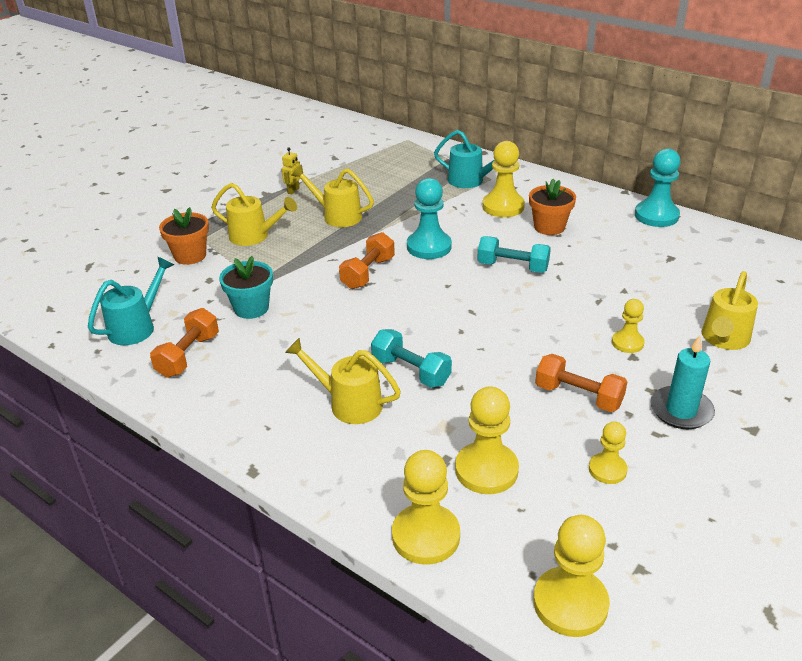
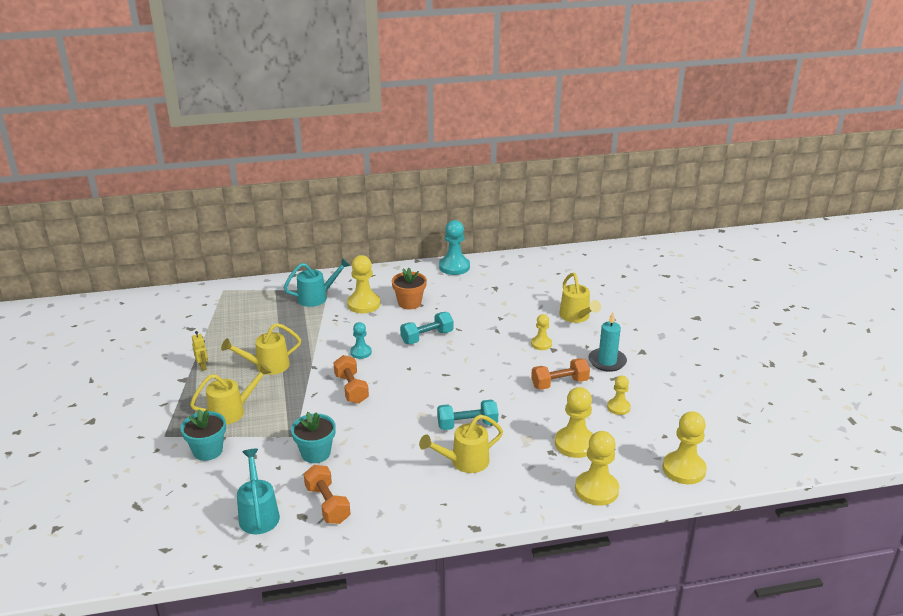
camera: 50 degrees left, 5 degrees down
orange flower pot [159,207,209,265] -> turquoise flower pot [180,409,226,461]
turquoise pawn [407,178,452,259] -> turquoise pawn [350,322,372,359], size x0.59

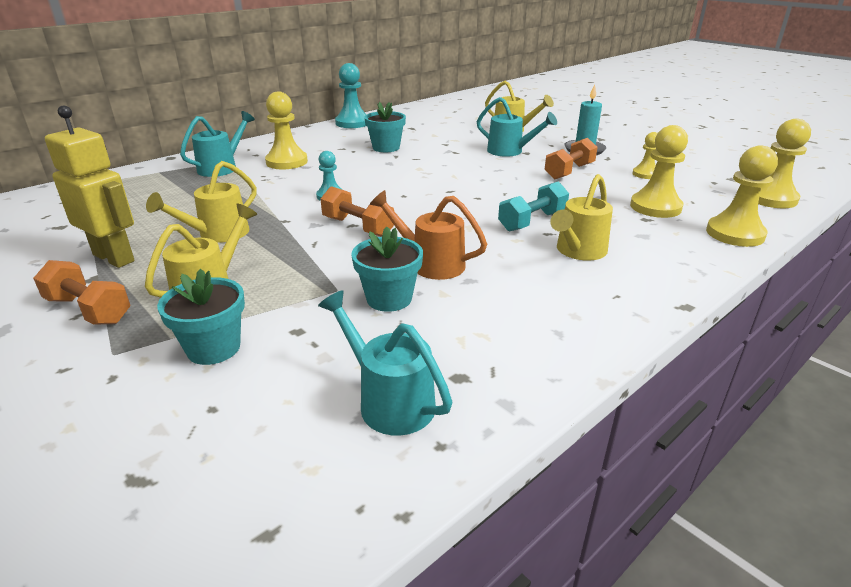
camera: 30 degrees left, 0 degrees up
yellow robot [192,331,208,371] -> yellow robot [45,105,135,268], size x2.21
orange dumbbell [304,465,351,524] -> orange dumbbell moved to [33,260,131,325]
orange flower pot [392,268,427,309] -> none
turquoise dumbbell [400,312,453,344] -> none
yellow pawn [531,314,552,350] -> turquoise watering can [477,97,557,157]
none -> turquoise flower pot [364,102,406,152]
none -> orange watering can [370,190,487,280]

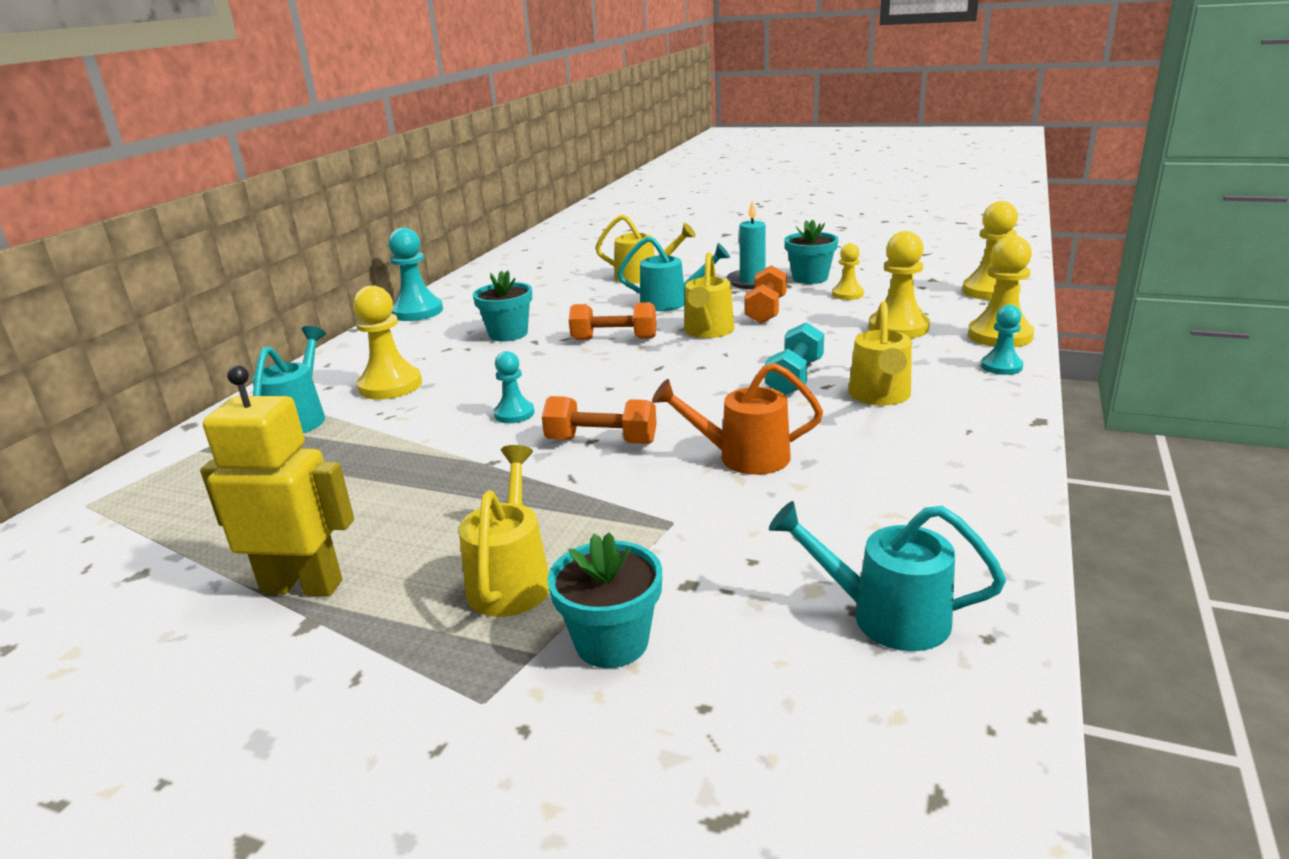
camera: 25 degrees left, 5 degrees down
orange dumbbell [33,260,131,325] -> orange dumbbell moved to [569,302,656,340]
yellow watering can [146,161,257,243] -> yellow watering can moved to [684,252,734,338]
turquoise flower pot [351,227,423,312] -> turquoise flower pot moved to [784,220,838,284]
none -> turquoise pawn [981,305,1023,375]

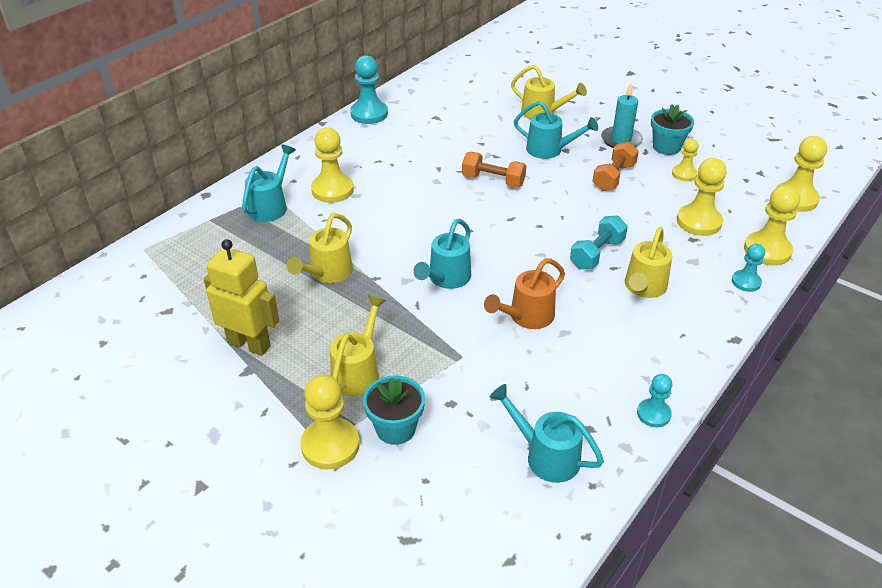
camera: 15 degrees right, 15 degrees up
turquoise flower pot [473,270,532,341] -> none
turquoise pawn [494,351,535,423] -> turquoise pawn moved to [637,374,672,427]
orange dumbbell [542,396,657,444] -> turquoise watering can [413,219,471,289]
orange watering can [652,363,823,475] -> orange watering can turned 60 degrees counterclockwise [484,258,565,329]
yellow watering can [684,252,734,338] -> yellow watering can moved to [287,213,353,283]
none -> yellow pawn [300,375,360,469]

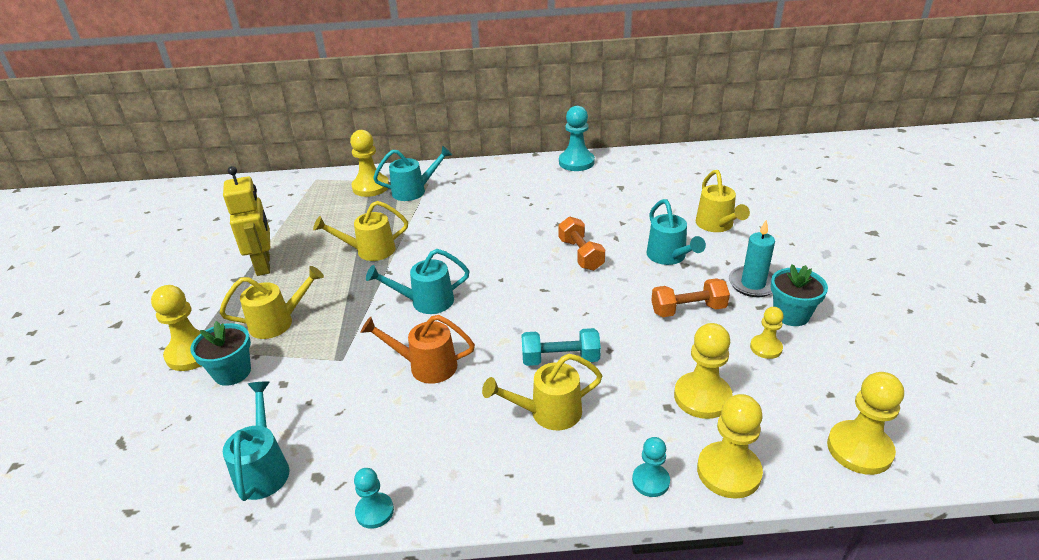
camera: 50 degrees right, 5 degrees down
yellow pawn [311,127,354,203] -> yellow pawn moved to [350,130,389,197]

